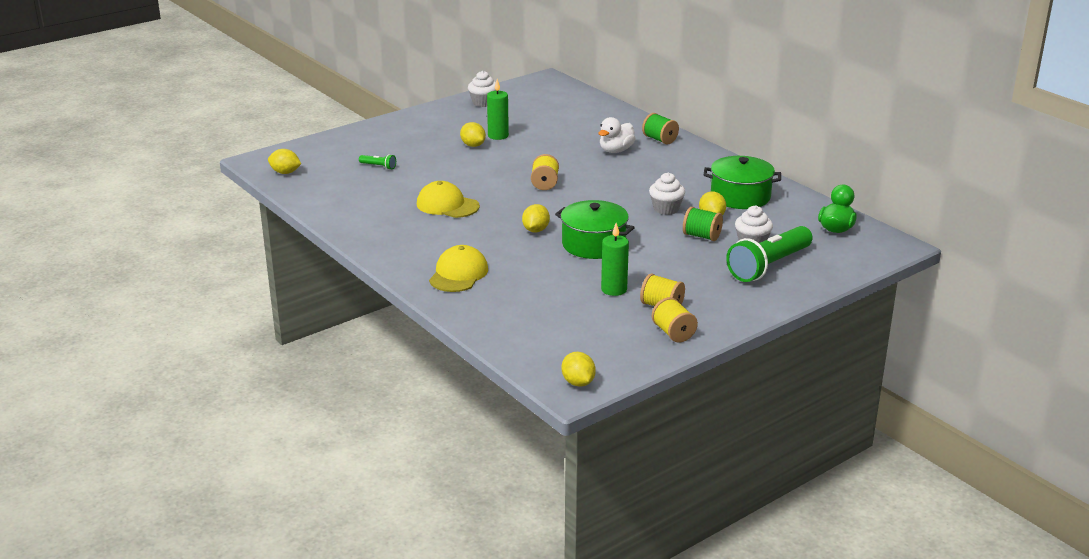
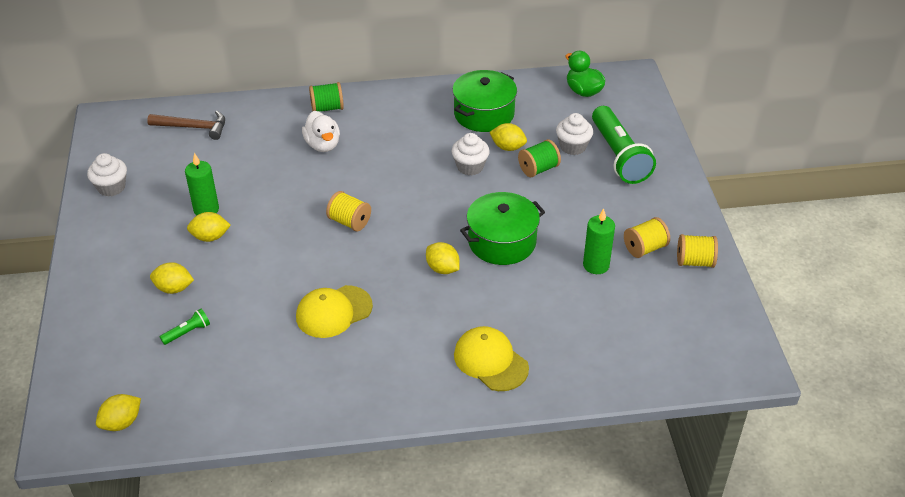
camera: 60 degrees left, 15 degrees up
yellow lemon [562,352,596,387] -> yellow lemon moved to [150,262,194,294]
none -> brown hammer [147,111,225,140]

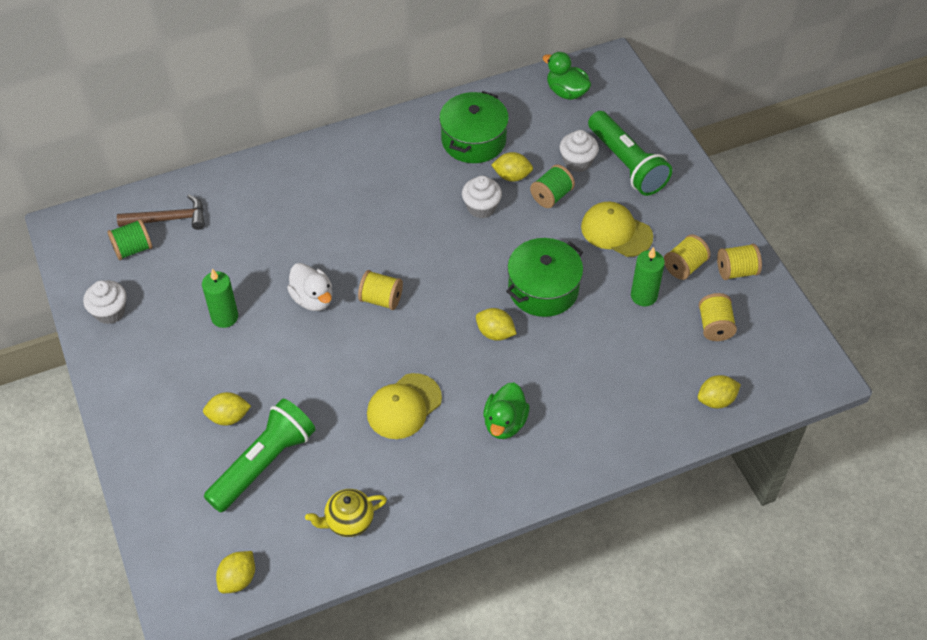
camera: 15 degrees left, 10 degrees up
green flashlight [160,309,210,345] -> green flashlight [204,399,316,512], size x2.41
yellow lemon [187,212,231,242] -> yellow lemon moved to [698,375,741,408]
white duck [302,111,340,152] -> white duck moved to [287,263,333,311]
green spool [309,82,344,112] -> green spool moved to [107,219,152,260]
yellow cap [454,326,529,391] -> yellow cap moved to [581,201,653,257]
none -> yellow teapot [305,489,387,537]
none -> green duck [483,383,530,439]
none -> yellow spool [699,293,737,341]

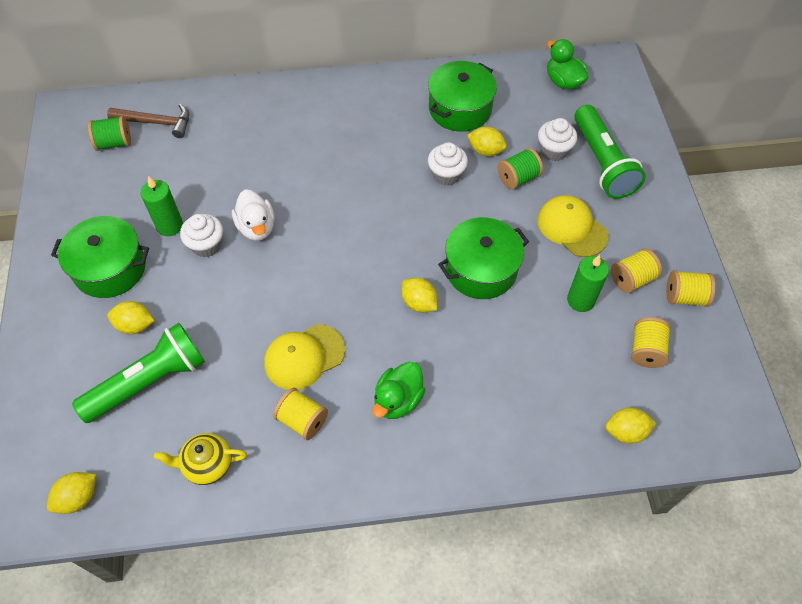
camera: 15 degrees right, 5 degrees up
white cupcake [83,280,127,324] -> white cupcake moved to [180,214,223,257]
yellow spool [358,270,403,310] -> yellow spool moved to [273,388,328,440]
none -> green pot [51,216,149,298]

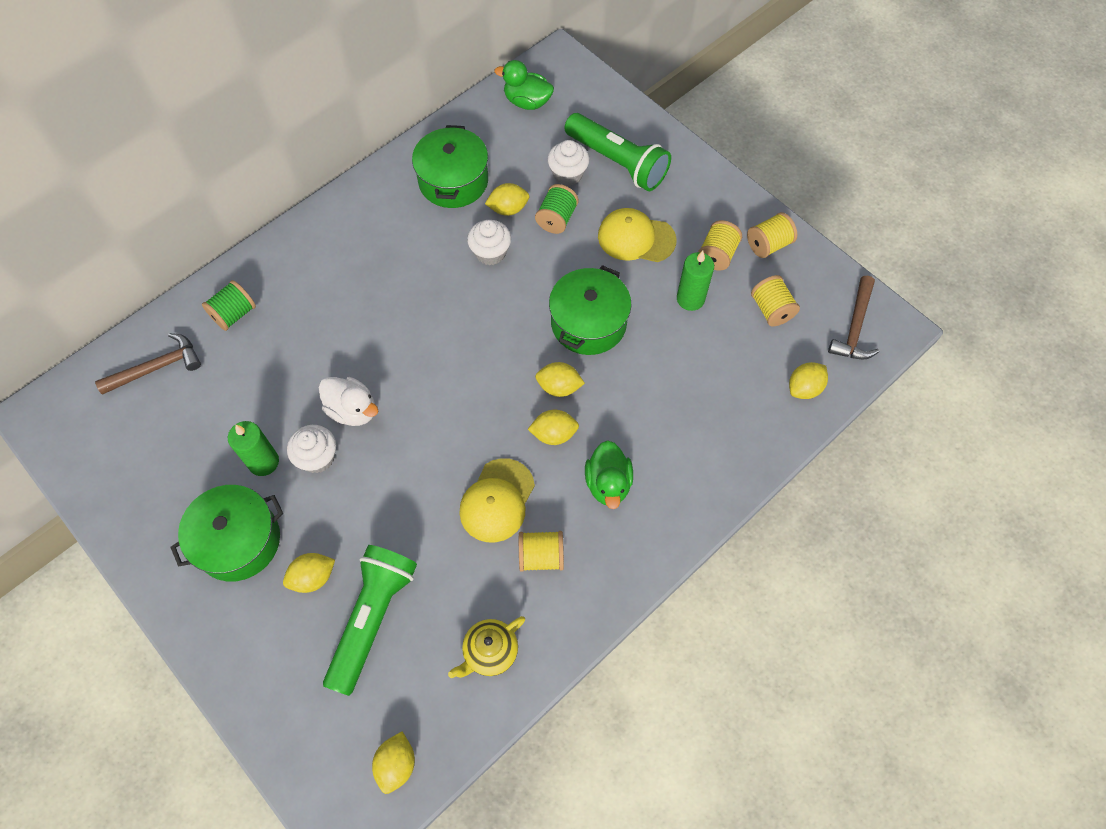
camera: 35 degrees left, 5 degrees up
green spool [88,116,131,151] -> green spool moved to [202,280,256,331]
none -> yellow lemon [528,410,579,445]
none -> brown hammer [828,275,879,359]

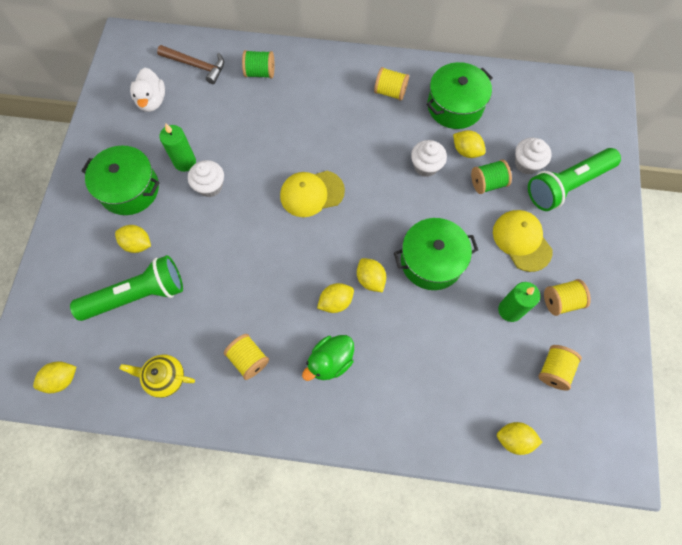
camera: 50 degrees right, 5 degrees up
white duck [319,377,378,426] -> white duck moved to [130,68,165,112]
yellow cap [459,458,535,543] -> yellow cap moved to [280,171,345,217]
green duck [495,60,554,110] -> none
yellow lemon [528,410,579,445] -> yellow lemon turned 75 degrees counterclockwise [317,283,354,313]
green flashlight [565,113,671,191] -> green flashlight turned 60 degrees clockwise [528,148,621,211]
yellow spool [747,212,797,258] -> yellow spool moved to [374,67,409,101]
brown hammer [828,275,879,359] -> none

